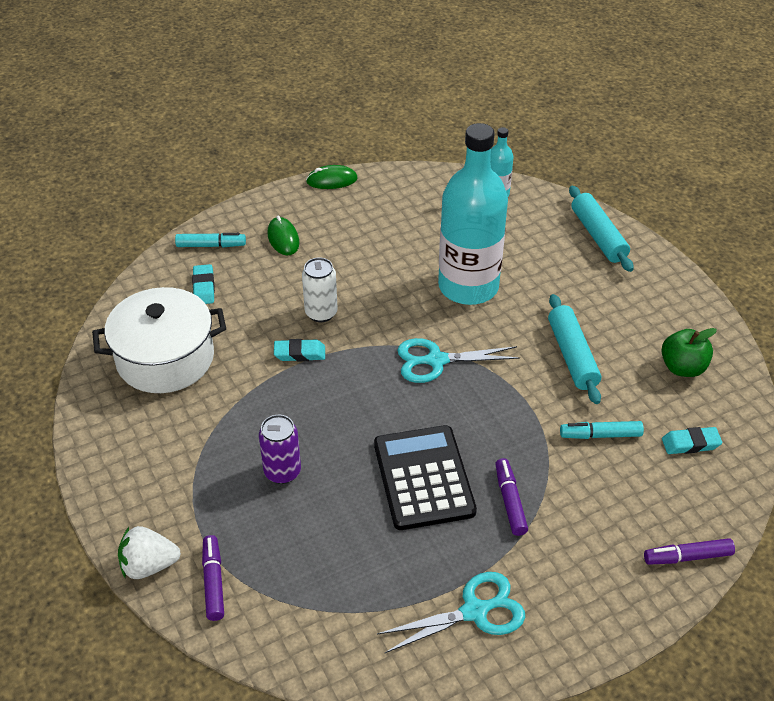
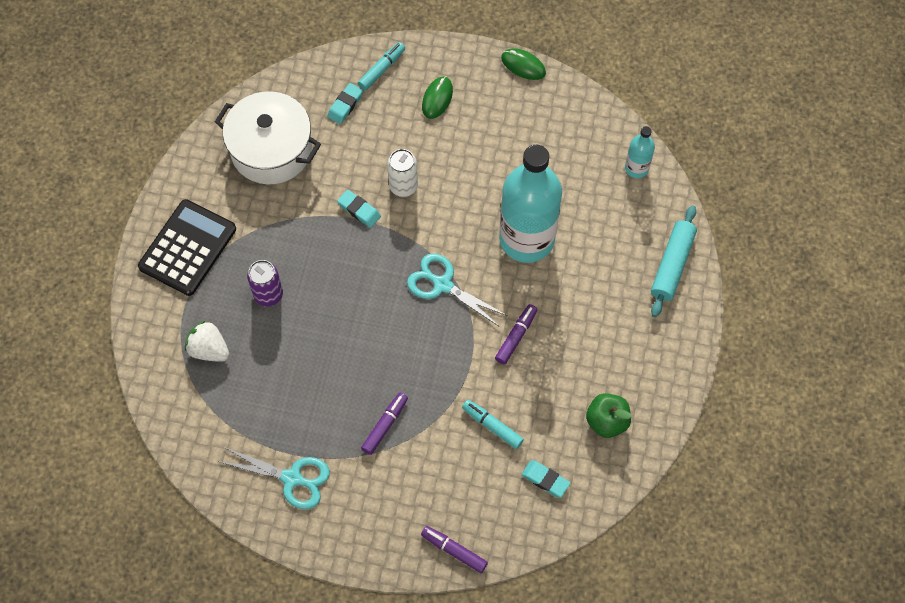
camera: 40 degrees right, 20 degrees up
white strawberry [118,526,181,579] -> white strawberry moved to [185,320,229,362]
turquoise marker [175,233,246,247] -> turquoise marker turned 90 degrees counterclockwise [358,42,405,90]
purple marker [202,535,224,621] -> purple marker moved to [495,304,537,365]
black calculator [374,425,477,530] -> black calculator moved to [138,199,236,296]
turquoise rolling pin [548,294,601,404] -> none

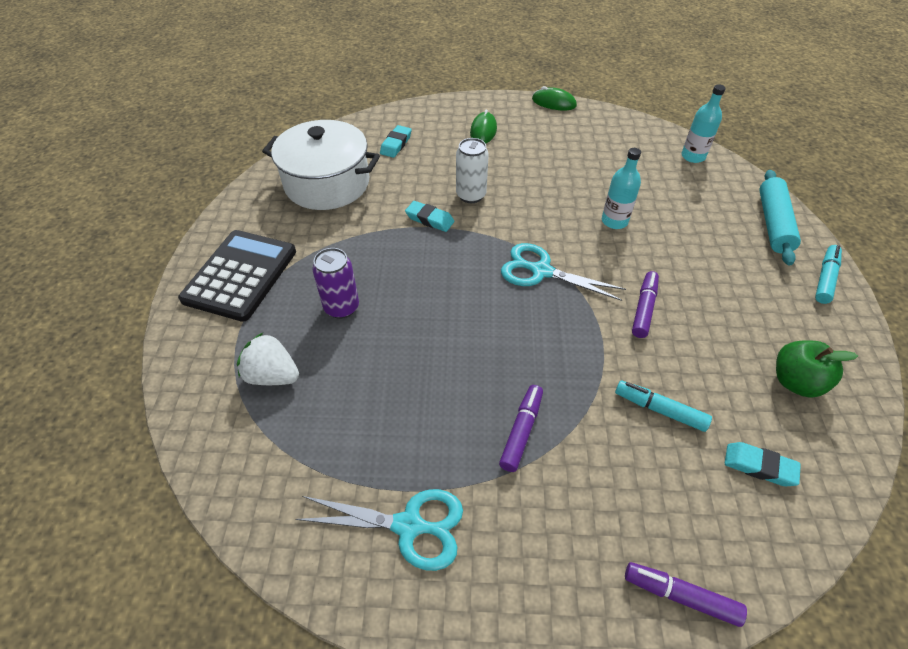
camera: 10 degrees left, 15 degrees down
turquoise marker [358,42,405,90] -> turquoise marker moved to [815,245,842,304]
turquoise bottle [499,145,562,263] -> turquoise bottle [602,148,641,229], size x0.45

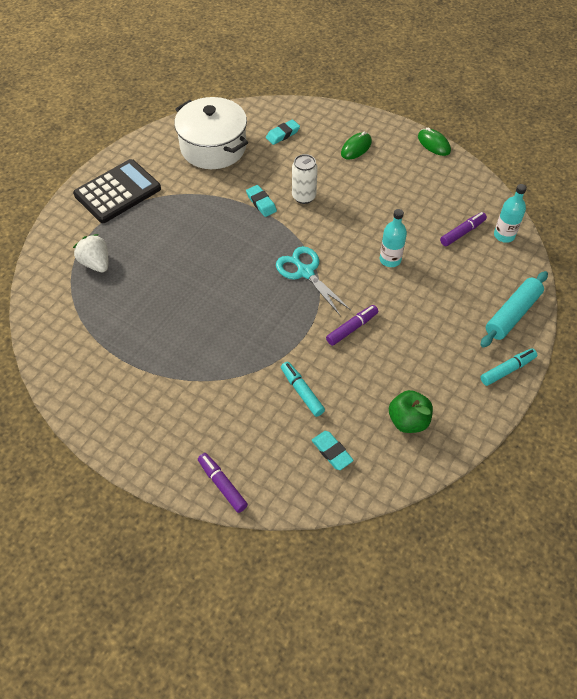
camera: 30 degrees right, 5 degrees up
turquoise scissors [295,489,463,571] -> none
purple can [312,248,359,319] -> none
purple marker [499,385,543,472] -> purple marker moved to [440,212,487,246]

